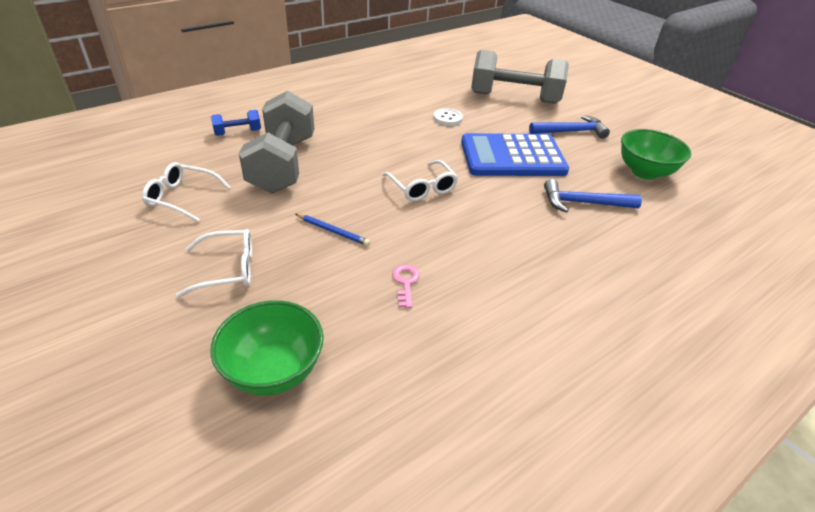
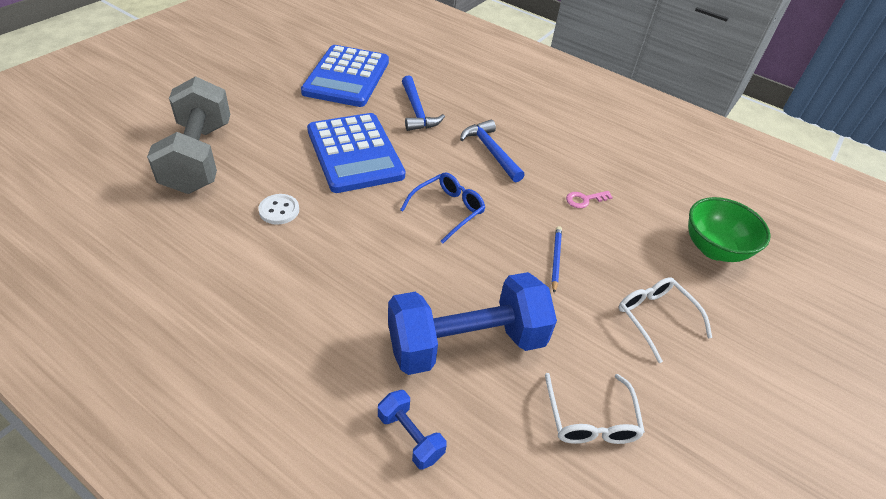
camera: 110 degrees left, 5 degrees up
grey dumbbell [239,91,314,194] -> blue dumbbell [388,272,557,375]
white glasses [382,160,458,201] -> blue glasses [400,172,485,243]
blue hammer [529,115,610,139] -> blue hammer moved to [460,120,525,182]
green bowl [621,129,691,180] -> blue calculator [301,45,389,107]

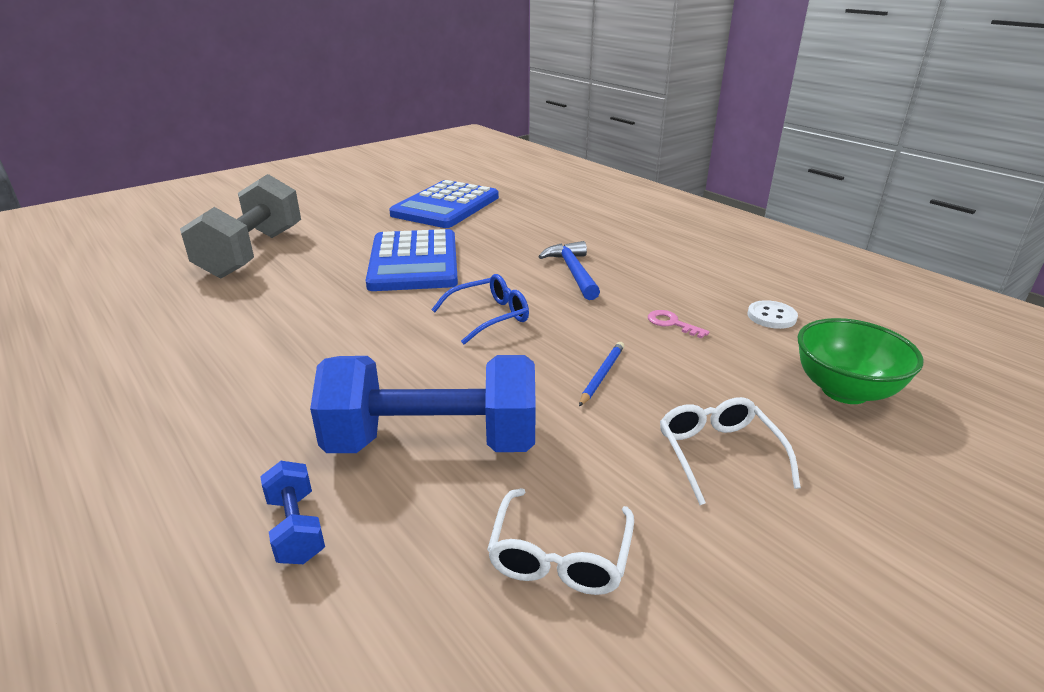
camera: 20 degrees right, 15 degrees down
white button [258,194,299,225] -> white button moved to [748,300,798,329]
blue hammer [402,76,445,131] -> none
pink key [566,191,613,208] -> pink key turned 45 degrees clockwise [648,310,709,339]

